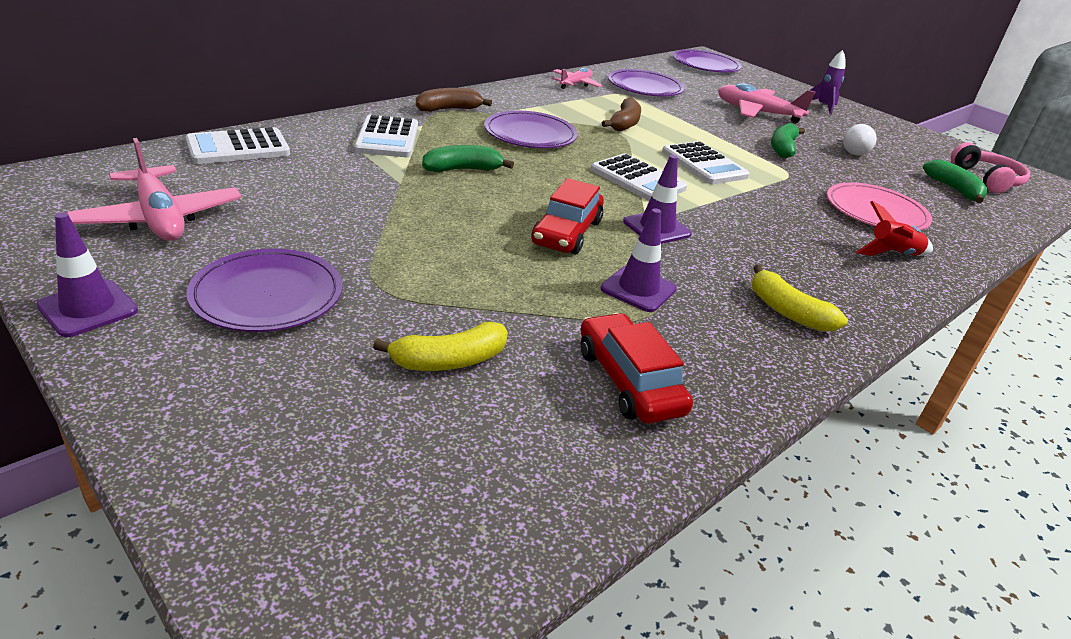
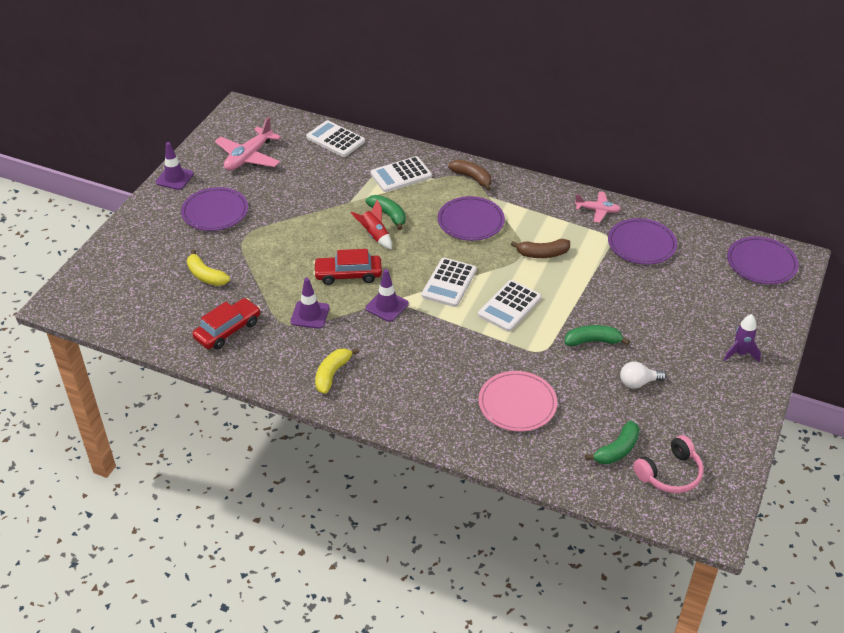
camera: 70 degrees right, 10 degrees up
pink plane [718,83,815,123] -> none
red rocket [857,201,933,256] -> red rocket moved to [351,200,392,249]

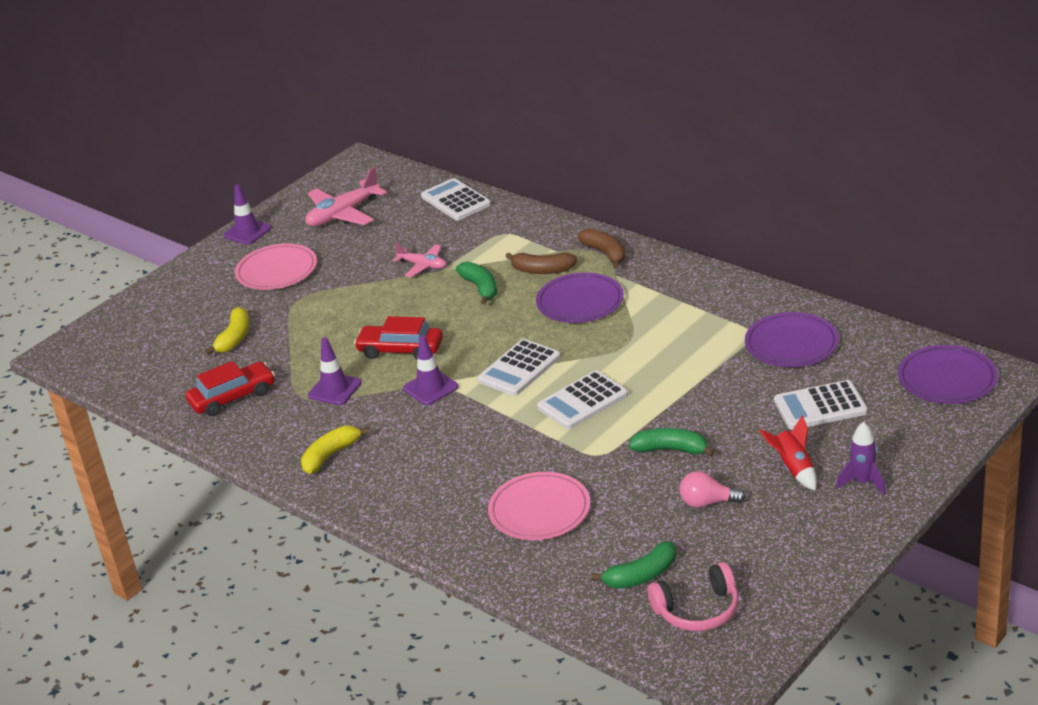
camera: 20 degrees right, 10 degrees down
purple plate [181,187,248,231] -> pink plate [235,243,317,290]
yellow banana [187,249,230,286] -> yellow banana turned 135 degrees counterclockwise [205,307,250,355]
red rocket [351,200,392,249] -> red rocket moved to [760,415,817,491]
white calculator [370,156,432,192] -> white calculator moved to [774,380,868,430]
brown banana [511,239,570,258] -> brown banana moved to [506,252,578,274]
pink plane [575,191,621,223] -> pink plane moved to [393,243,446,278]
white light bulb [620,361,666,389] -> pink light bulb [680,471,746,508]

